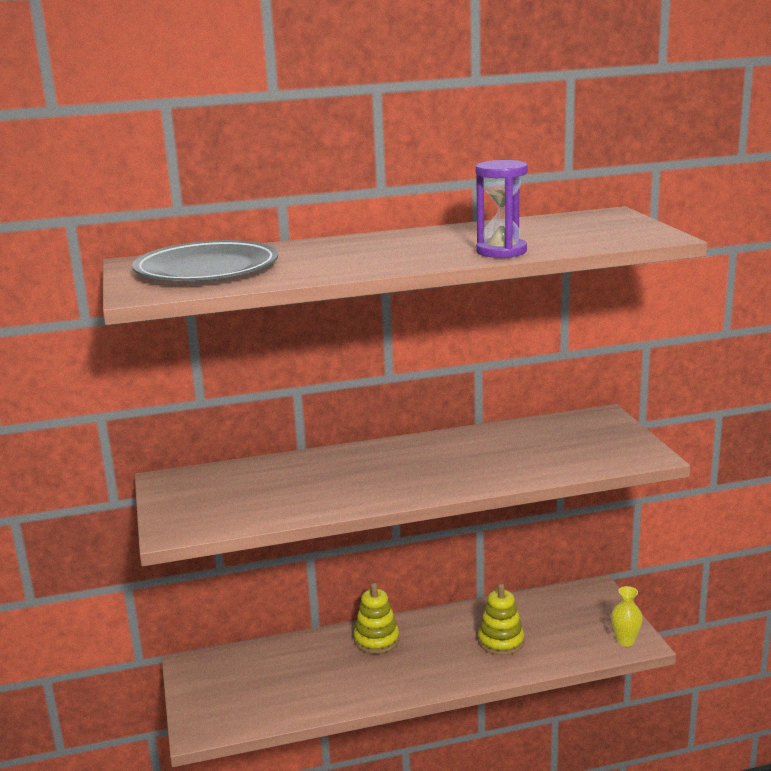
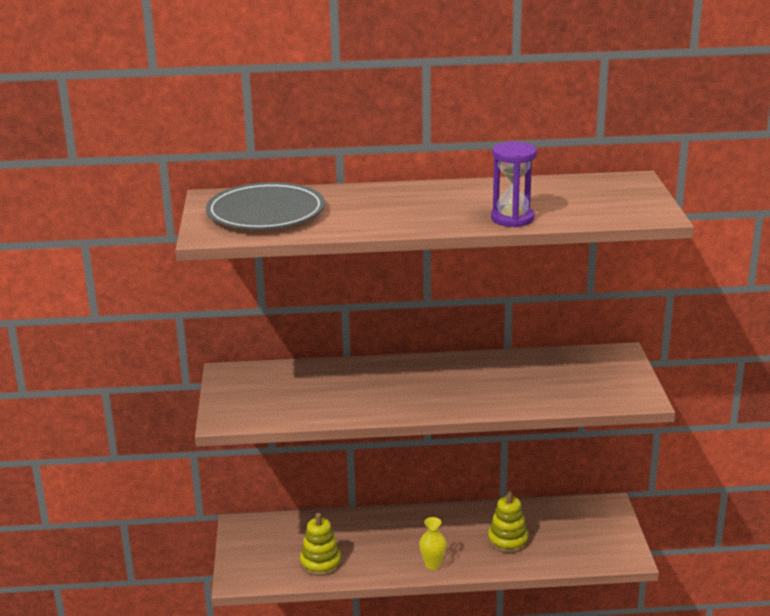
camera: 10 degrees right, 5 degrees up
yellow stacking toy [354,583,399,654] -> yellow stacking toy moved to [300,513,342,576]
yellow vase [611,586,643,647] -> yellow vase moved to [419,517,447,570]

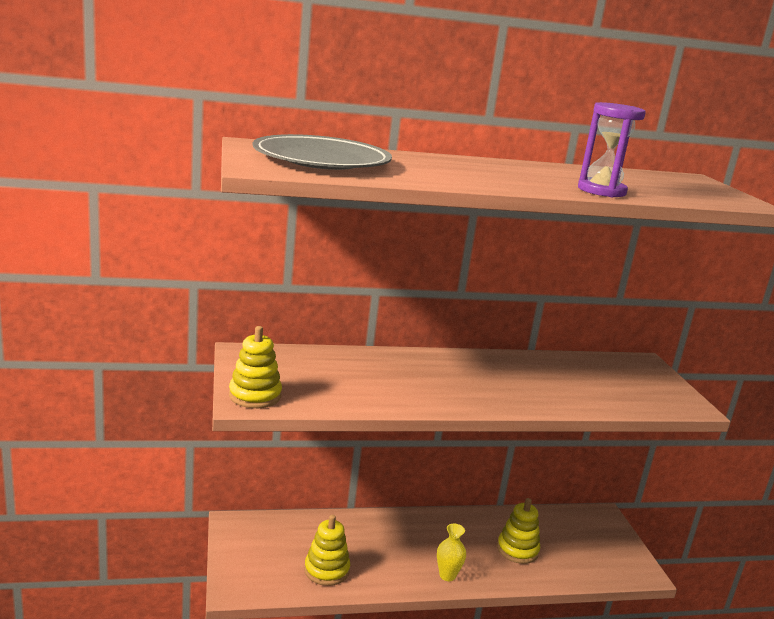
camera: 10 degrees left, 5 degrees down
none -> yellow stacking toy [229,326,282,408]

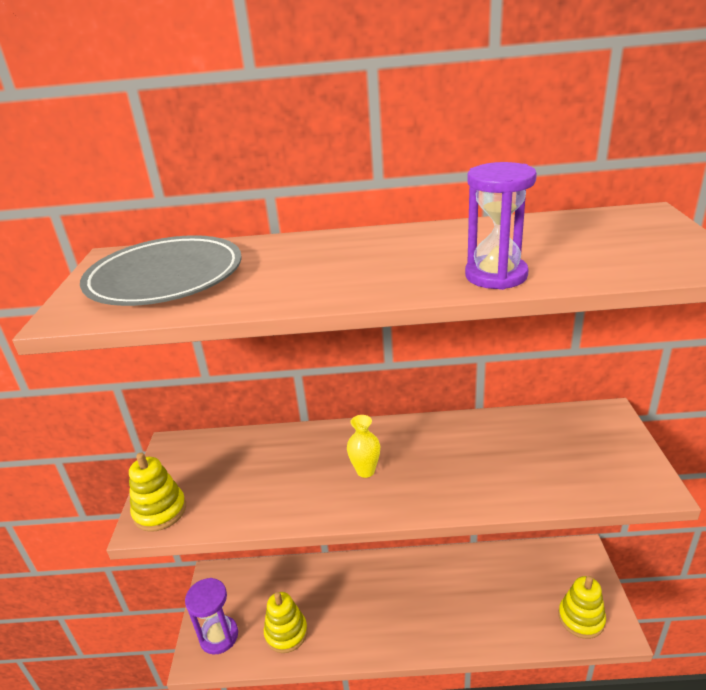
camera: 15 degrees right, 10 degrees up
yellow vase [437,524,466,581] -> yellow vase moved to [347,415,380,478]
yellow stacking toy [497,498,540,564] -> yellow stacking toy moved to [559,576,606,639]
none -> purple hourglass [185,578,238,654]

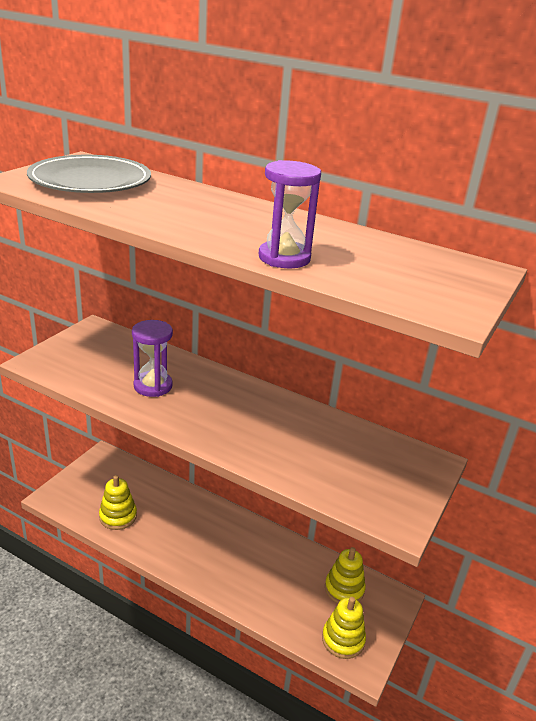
camera: 25 degrees right, 0 degrees up
yellow stacking toy [129,452,186,532] -> yellow stacking toy moved to [325,547,366,603]
purple hourglass [185,578,238,654] -> purple hourglass moved to [132,320,173,397]
yellow vase [347,415,380,478] -> none

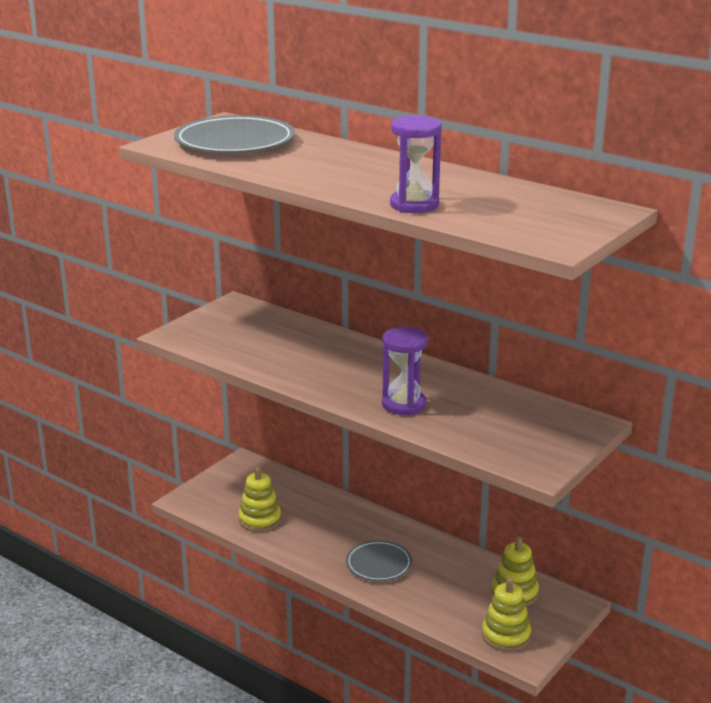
camera: 10 degrees right, 5 degrees down
purple hourglass [132,320,173,397] -> purple hourglass moved to [382,327,428,415]
none -> grey plate [346,540,412,581]

